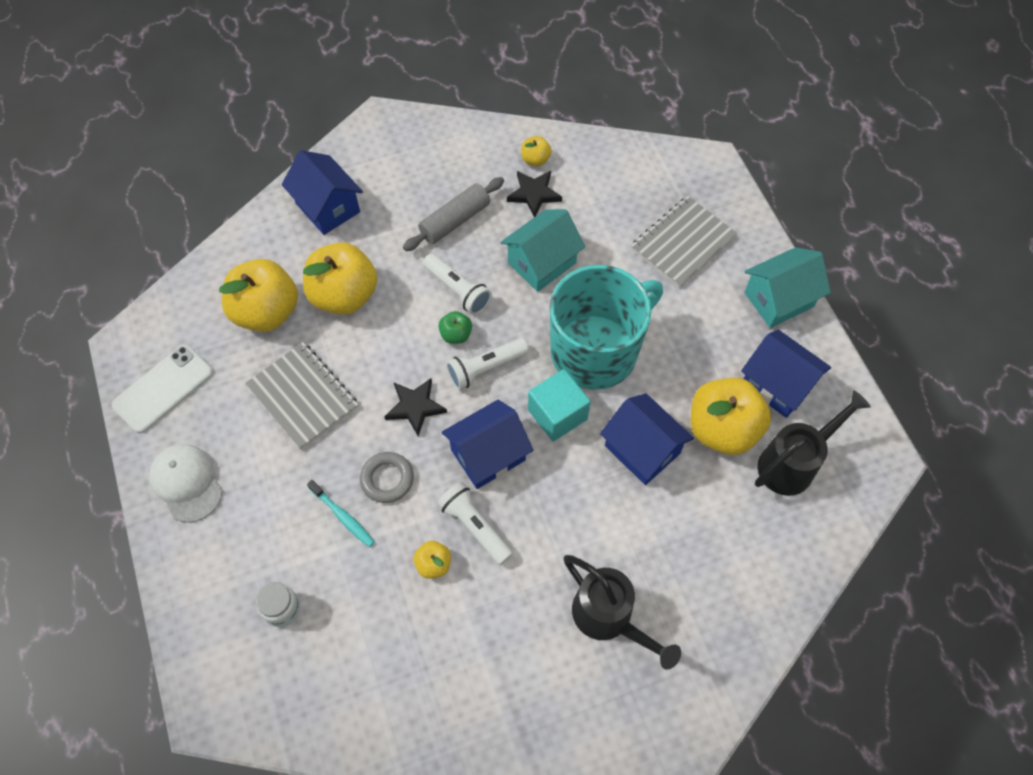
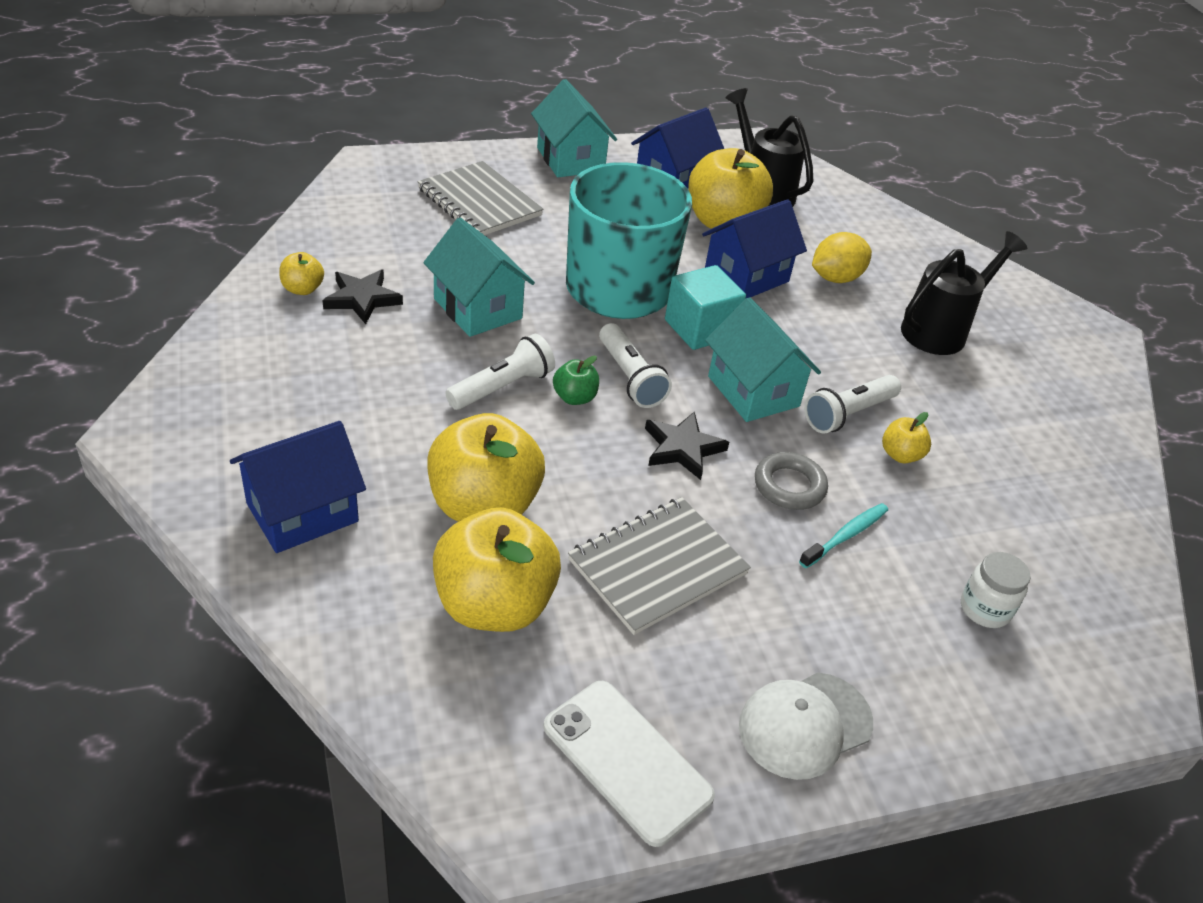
camera: 90 degrees left, 20 degrees down
grey rolling pin [403,177,504,251] -> none
blue house [442,400,533,489] -> turquoise house [705,297,821,422]
none -> yellow lemon [812,232,872,283]

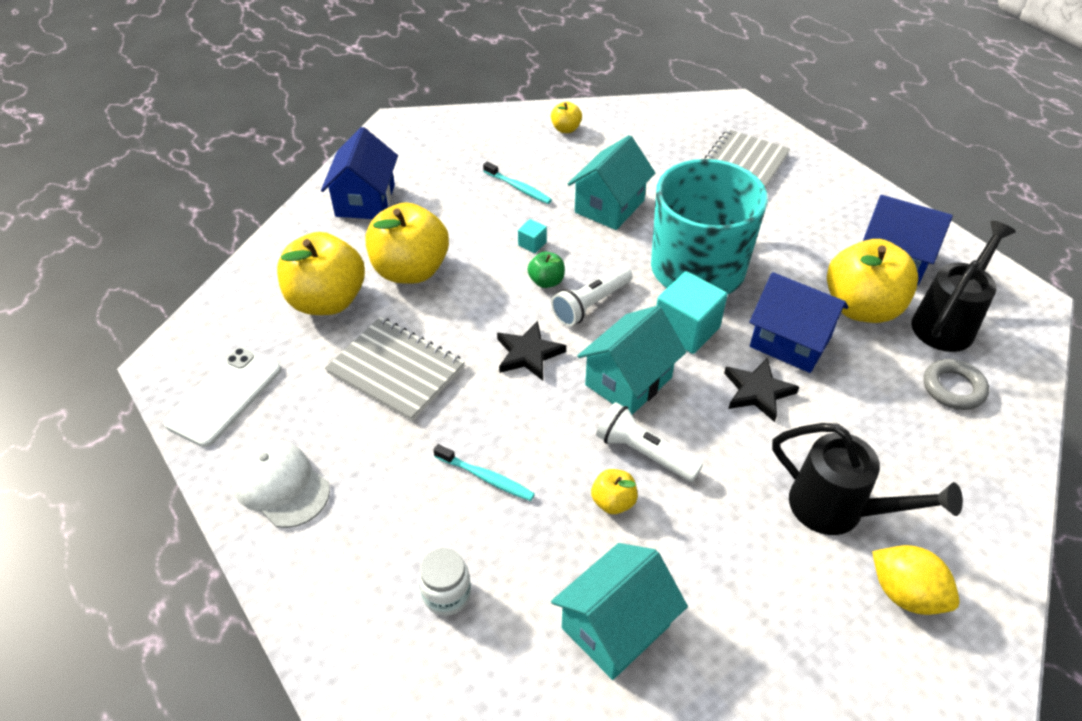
camera: 75 degrees right, 5 degrees up
blue house [230,421,366,553] -> blue house turned 60 degrees clockwise [321,127,398,219]
black star [322,269,403,324] -> black star moved to [724,358,799,422]
white flashlight [445,334,555,410] -> turquoise cube [518,219,547,253]
turquoise house [531,79,617,177] -> turquoise house moved to [551,543,688,680]
grey ring [755,452,828,510] -> grey ring moved to [924,359,989,410]
yellow lemon [812,232,872,283] -> yellow lemon moved to [872,545,960,615]
none -> turquoise toothbrush [483,162,552,204]

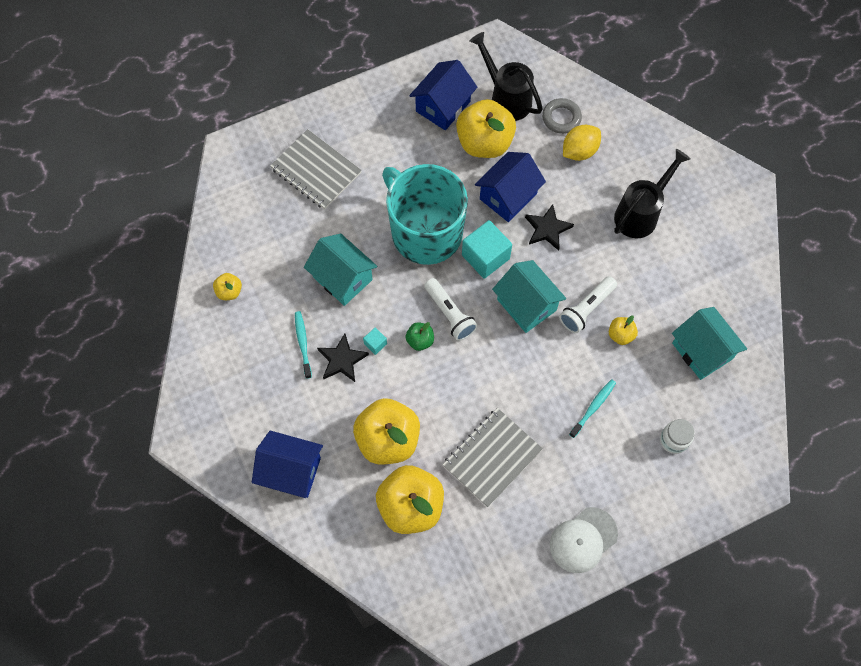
camera: 80 degrees left, 20 degrees up
white phone [164,347,281,447] -> none
turquoise toothbrush [483,162,552,204] -> turquoise toothbrush turned 60 degrees counterclockwise [295,311,312,379]
black star [497,321,566,380] -> black star moved to [317,334,369,382]
yellow lemon [872,545,960,615] -> yellow lemon moved to [563,125,601,161]

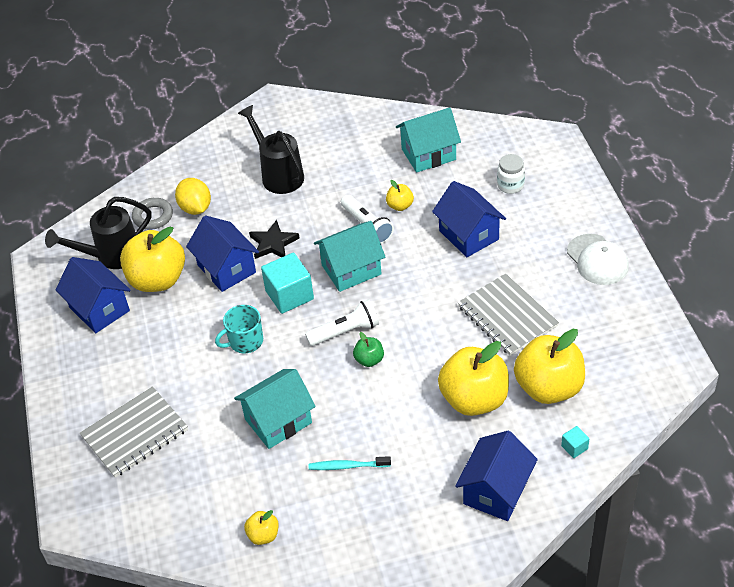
camera: 75 degrees left, 20 degrees down
black star [317,334,369,382] -> none
turquoise cube [363,328,387,355] -> turquoise cube moved to [561,426,589,458]
turquoise mug [382,164,468,265] -> turquoise mug [215,305,263,353], size x0.44
turquoise toothbrush [569,379,616,438] -> blue house [432,181,506,257]

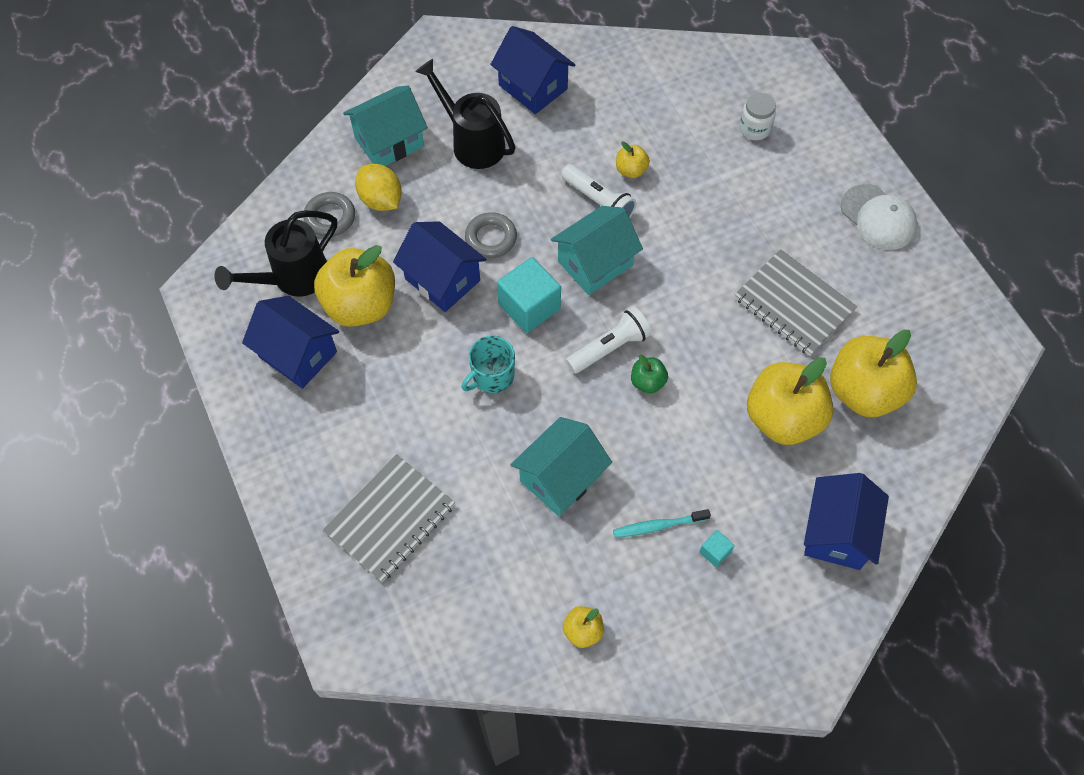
camera: 15 degrees left, 15 degrees up
black star [249,220,299,259] -> grey ring [465,212,517,258]
turquoise house [396,107,461,173] -> turquoise house moved to [343,86,428,166]
blue house [432,181,506,257] -> blue house moved to [490,26,575,114]
turquoise cube [561,426,589,458] -> turquoise cube moved to [699,530,735,568]

